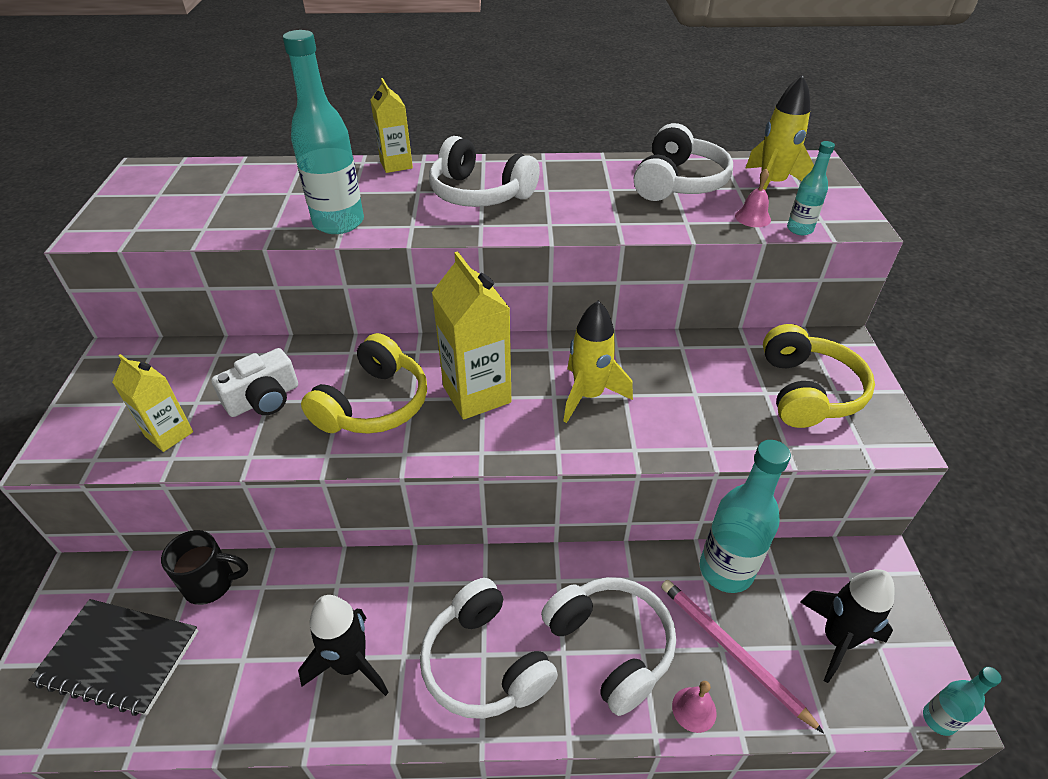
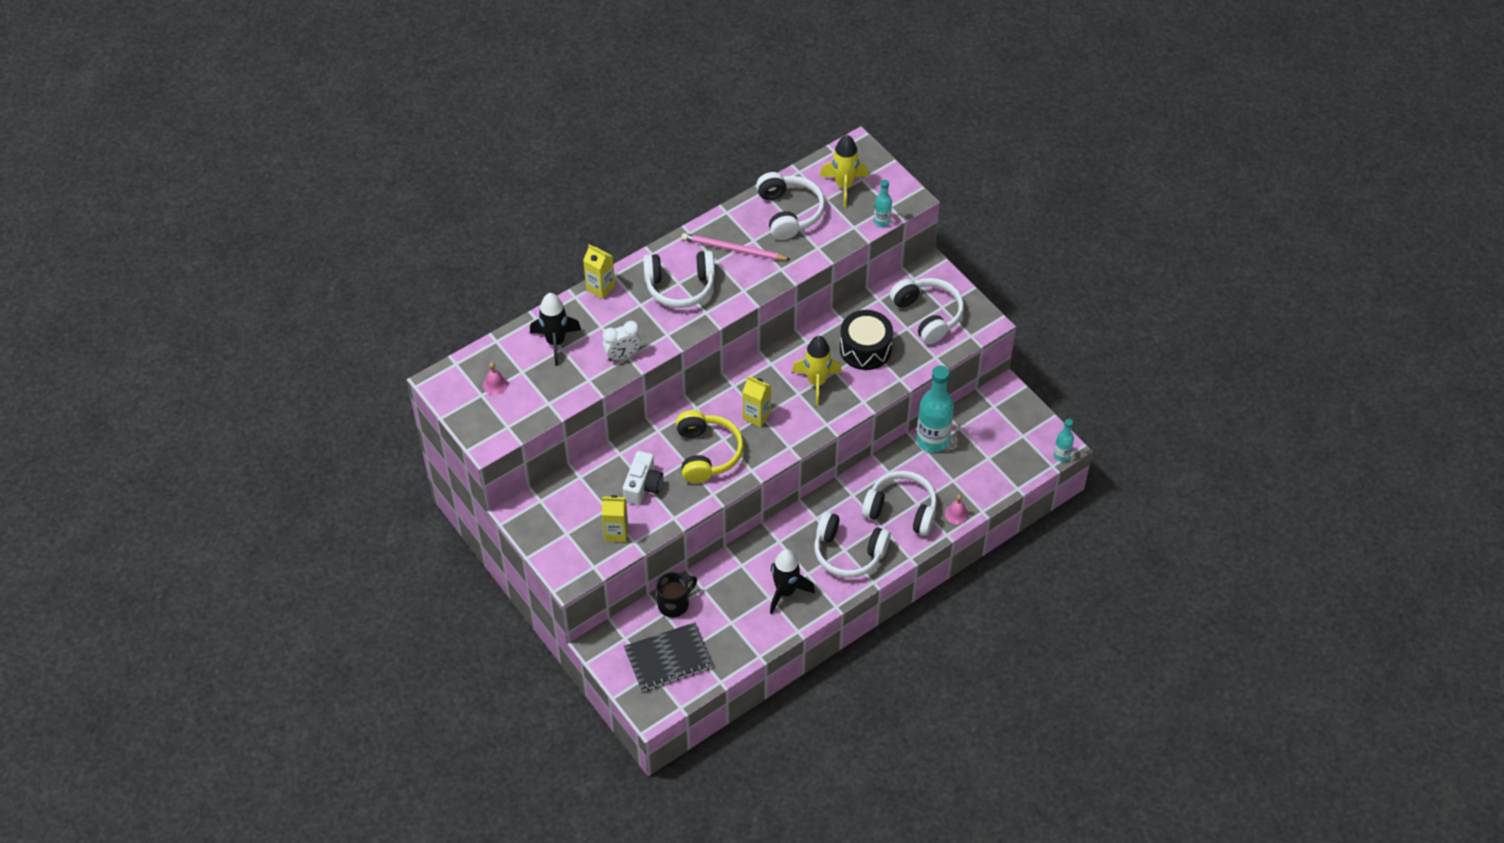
camera: 35 degrees left, 10 degrees up
turquoise bottle [283,30,364,234] -> white clock [603,321,641,361]
yellow carton [432,251,511,420] -> yellow carton [743,376,771,427], size x0.61
pink pencil [661,580,824,733] -> pink pencil moved to [681,233,791,260]
pink bell [735,168,771,227] -> pink bell moved to [483,362,508,395]
yellow headphones [763,324,875,428] -> white headphones [890,278,964,344]
black rocket [800,569,895,683] -> black rocket moved to [530,293,581,366]
none -> black drum [840,310,893,370]

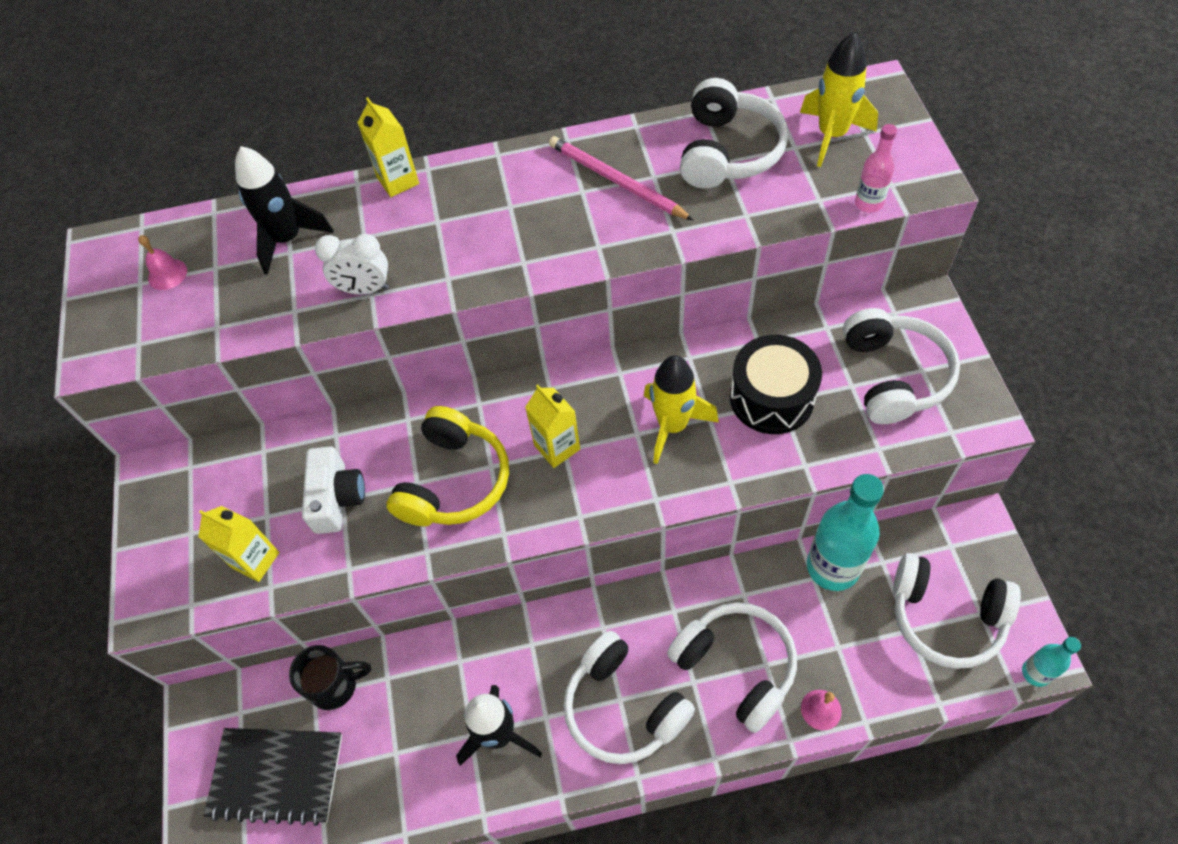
camera: 30 degrees right, 5 degrees up
white camera [623,451,663,505] -> white camera turned 45 degrees counterclockwise [302,447,365,534]
white headphones [643,251,715,308] -> white headphones moved to [893,553,1021,669]
turquoise bottle [874,180,892,227] -> pink bottle [855,124,897,213]

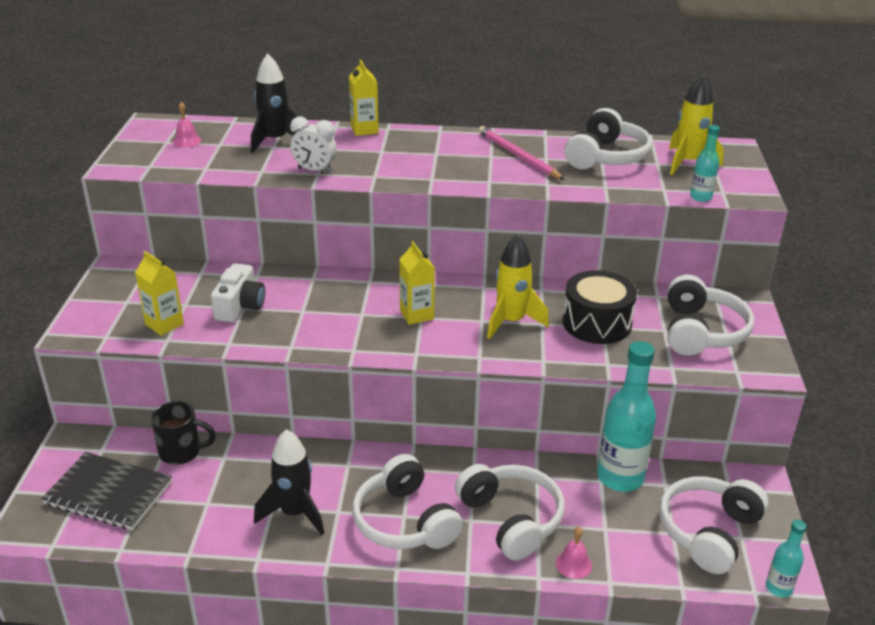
camera: 10 degrees right, 25 degrees down
yellow headphones [387,406,509,526] -> none
pink bottle [855,124,897,213] -> turquoise bottle [690,125,720,202]
white headphones [893,553,1021,669] -> white headphones turned 90 degrees clockwise [659,476,769,574]

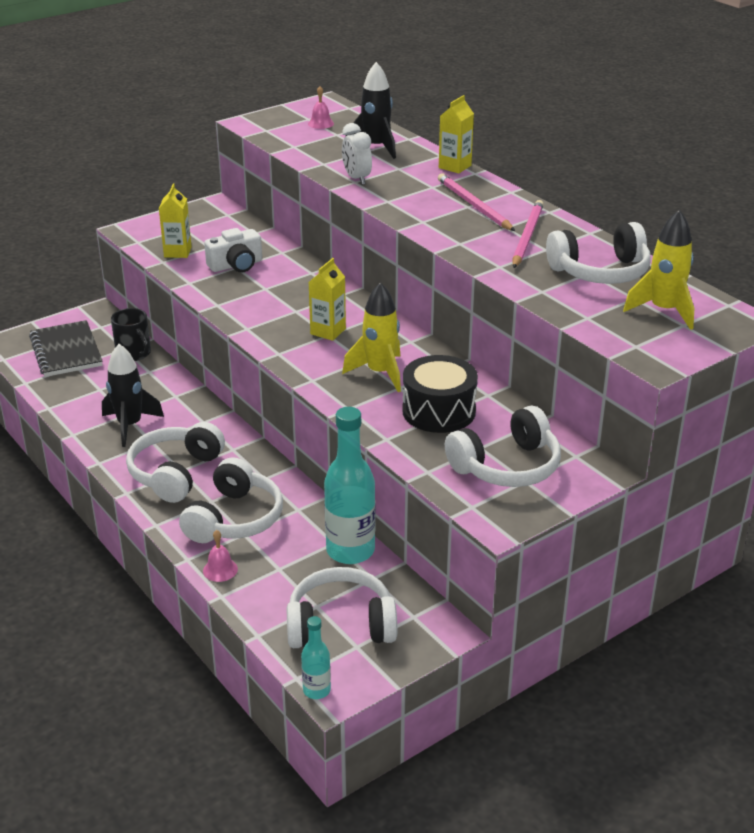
camera: 50 degrees right, 0 degrees up
turquoise bottle [690,125,720,202] -> none
none -> pink pencil [438,173,515,231]

